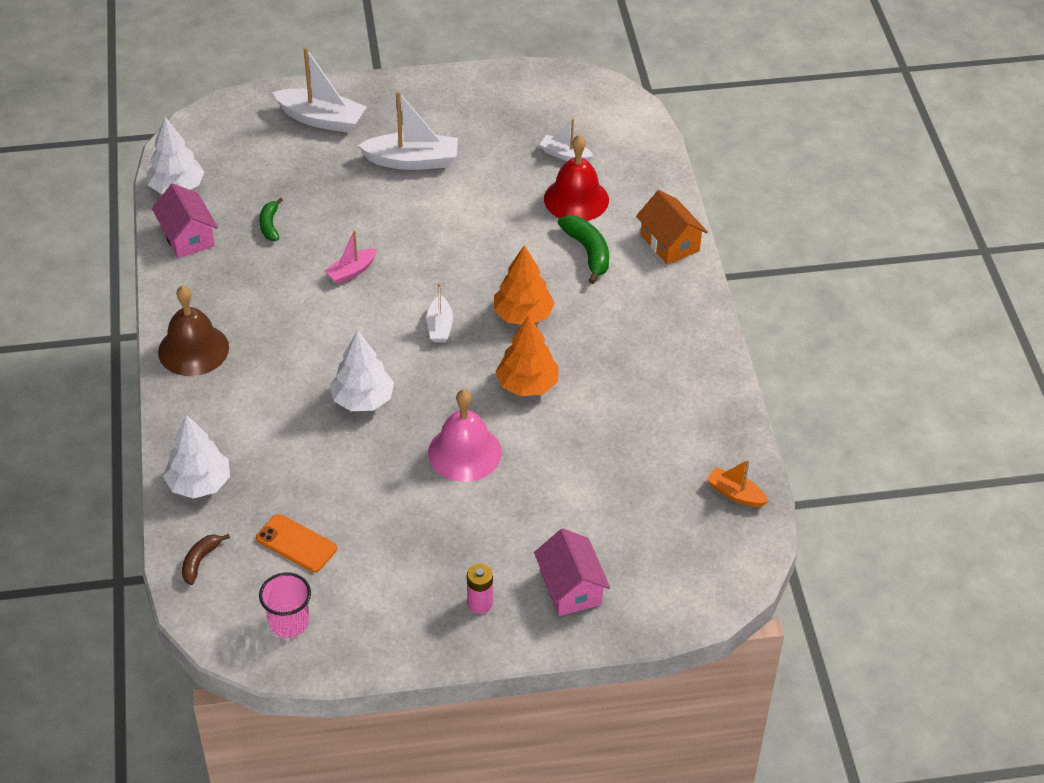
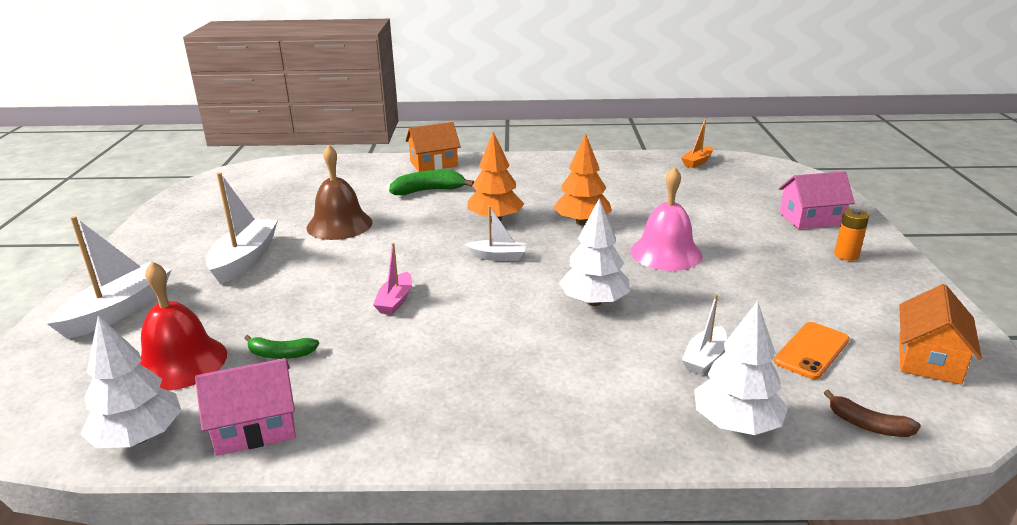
camera: 80 degrees left, 20 degrees down
brown bell [158,285,229,376] -> brown bell moved to [307,144,373,240]
pink cup [259,572,311,638] -> orange house [899,284,982,385]
pink boat [325,230,377,284] -> pink boat turned 45 degrees clockwise [373,243,412,315]
pink battery [467,564,493,614] -> orange battery [834,209,869,261]
white boat [539,118,594,162] -> white boat moved to [682,294,727,375]
red bell [544,135,609,221] -> red bell moved to [139,261,227,391]

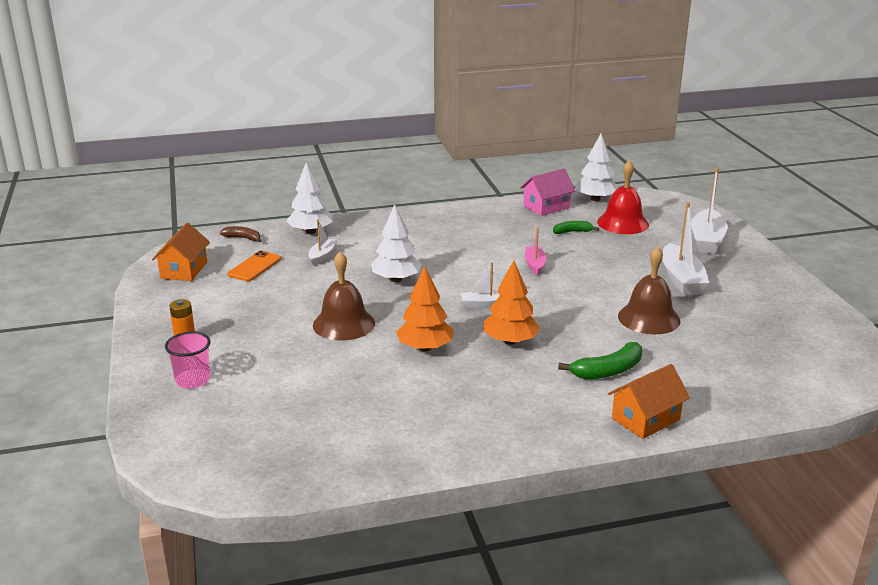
camera: 165 degrees right, 0 degrees up
pink bell [630,167,702,271] -> brown bell [313,252,375,341]
orange boat [681,119,713,168] -> none
pink house [778,171,855,229] -> pink cup [165,332,211,389]

